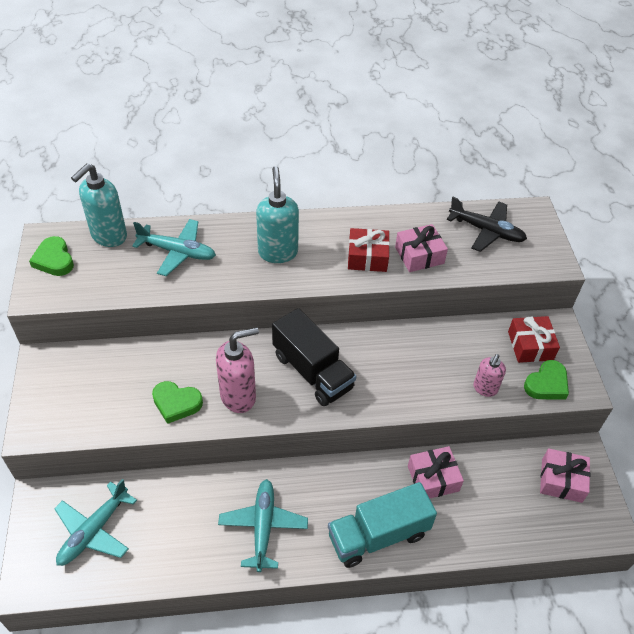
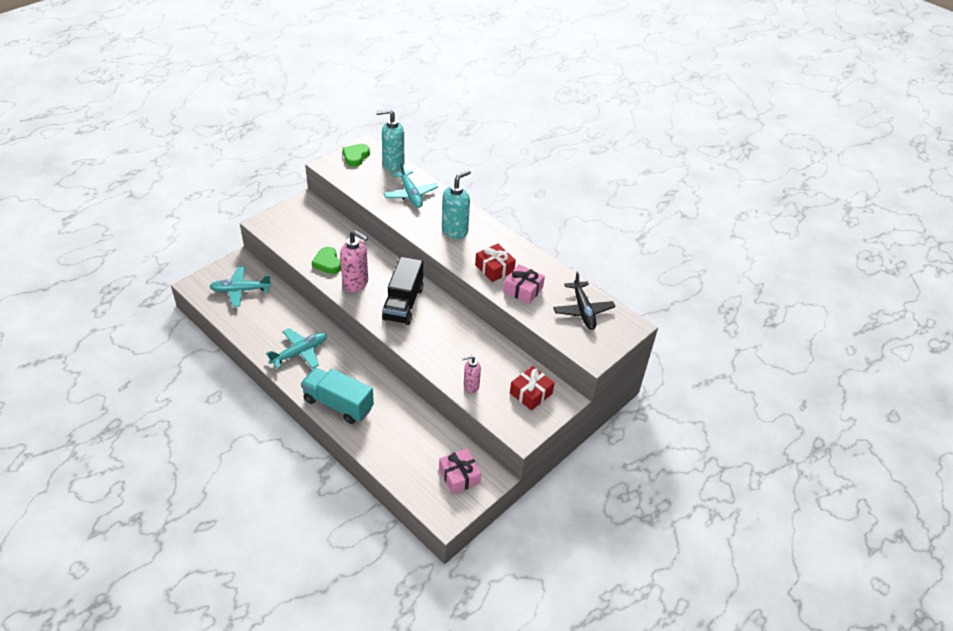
camera: 50 degrees right, 5 degrees down
pink gift [408,446,464,498] -> none
green heart [524,360,569,399] -> none

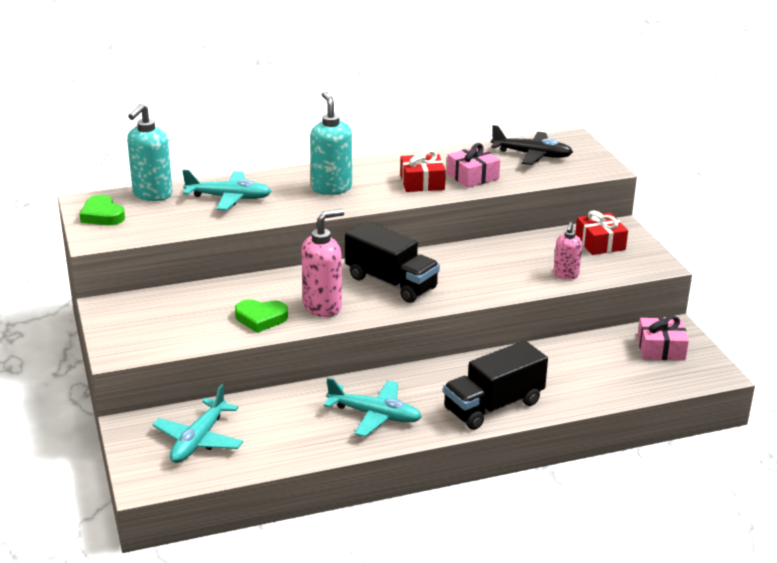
camera: 60 degrees left, 15 degrees down
turquoise plane [266,328,327,369] -> turquoise plane turned 120 degrees clockwise [324,377,422,437]
turquoise truck [301,367,374,424] -> black truck [443,340,548,430]

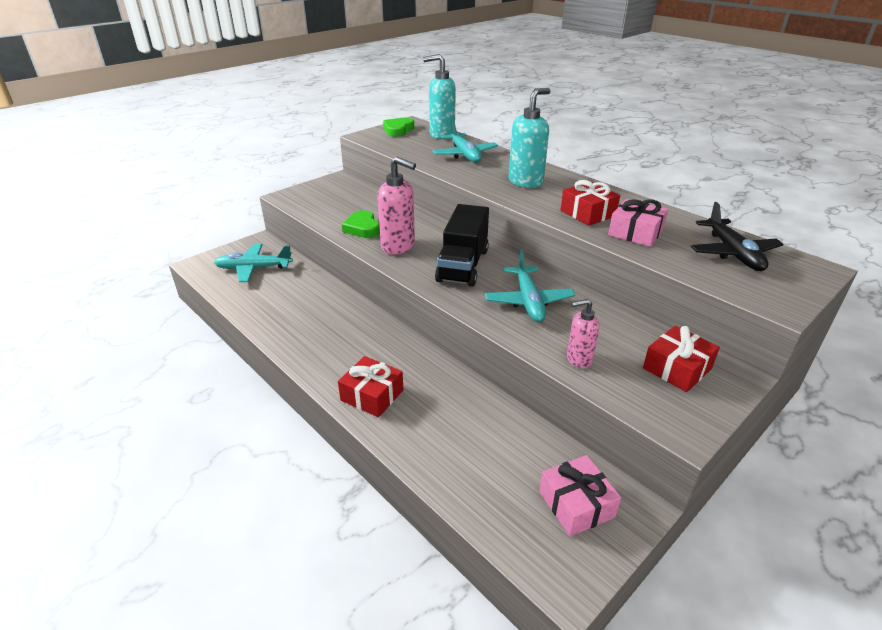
camera: 65 degrees right, 5 degrees up
turquoise plane [324,377,422,437] -> turquoise plane moved to [485,250,575,322]
black truck [443,340,548,430] -> red gift [338,356,403,417]

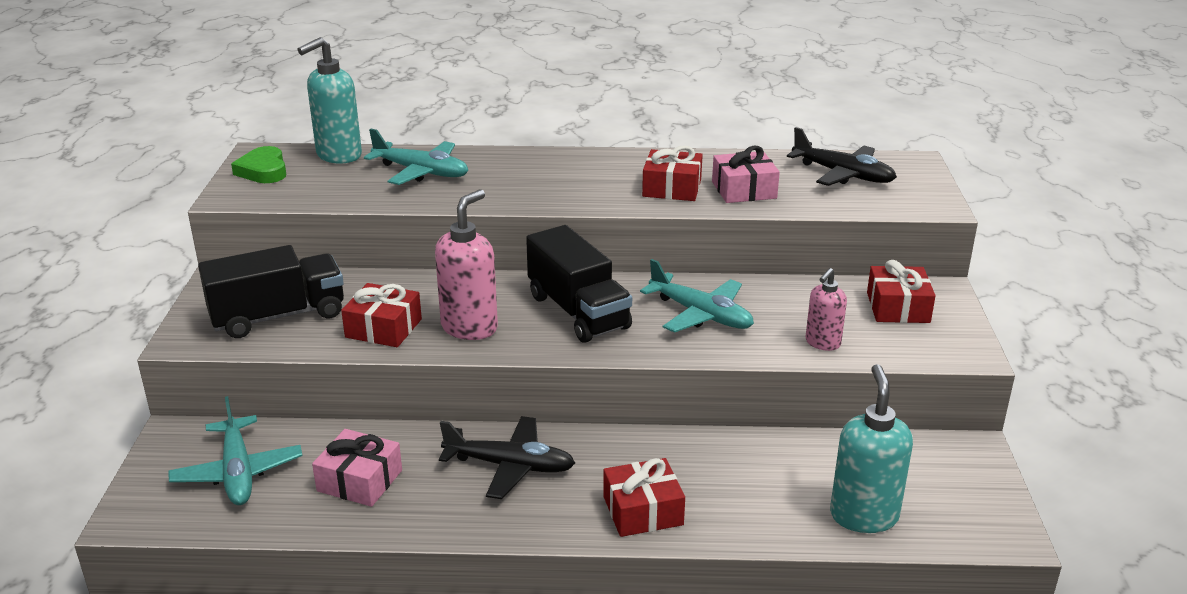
camera: 45 degrees left, 5 degrees down
turquoise plane [214,244,293,282] -> turquoise plane turned 60 degrees counterclockwise [168,396,303,505]
green heart [342,210,380,238] -> red gift [341,283,422,347]
pink soap dispenser [377,157,416,255] -> pink soap dispenser turned 45 degrees counterclockwise [435,189,498,340]
turquoise soap dispenser [509,88,550,188] -> turquoise soap dispenser moved to [830,364,913,533]
pink gift [539,455,621,537] -> pink gift moved to [312,429,402,507]
none -> black truck [198,245,344,338]
none -> black plane [439,416,575,499]

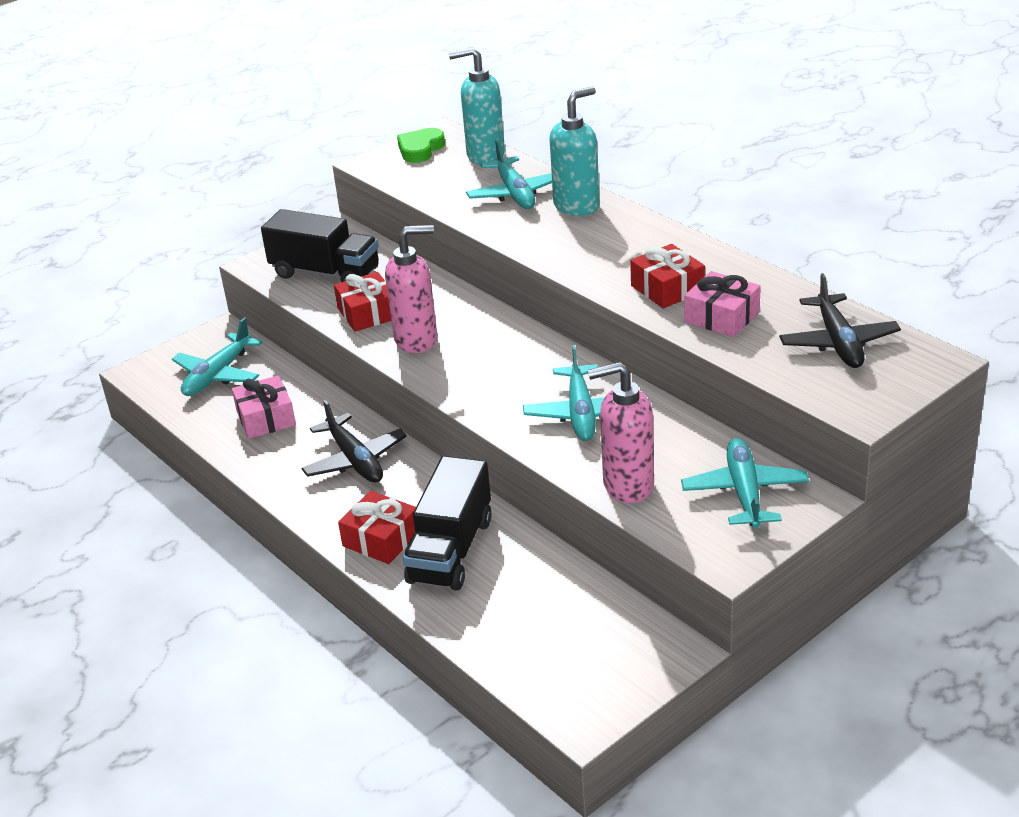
camera: 50 degrees right, 5 degrees up
black truck [526,225,632,343] -> black truck moved to [403,456,492,591]
pink soap dispenser [806,268,847,351] -> pink soap dispenser [588,362,654,503], size x1.67
turquoise soap dispenser [830,364,913,533] -> turquoise soap dispenser moved to [549,86,600,216]
red gift [867,260,936,323] -> turquoise plane [681,438,809,529]

